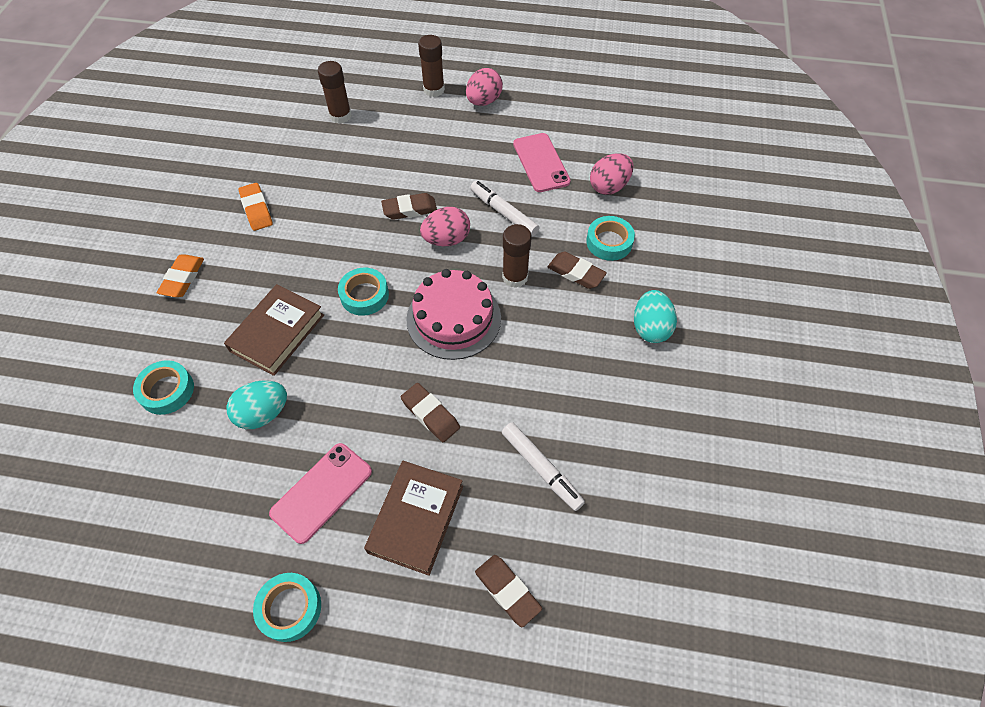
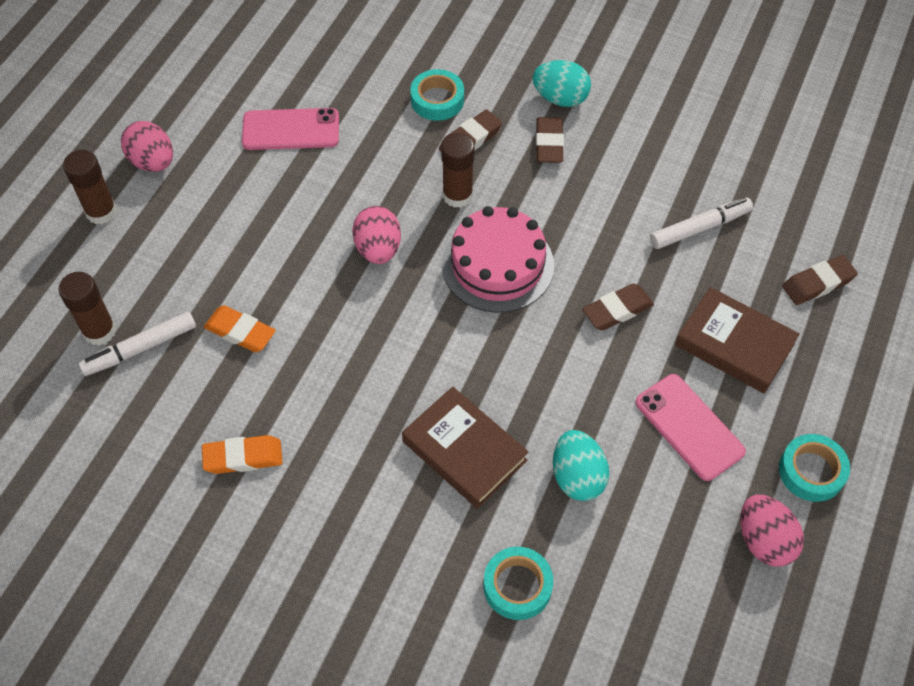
camera: 75 degrees left, 0 degrees up
orange eraser [157,255,204,297] -> orange eraser moved to [204,305,276,352]
turquoise tape [338,268,389,316] -> none
brown eraser [381,193,437,220] -> brown eraser moved to [536,117,564,163]
white marker [470,181,539,237] -> white marker moved to [79,312,196,376]
pink egg [590,153,633,195] -> pink egg moved to [741,495,804,567]

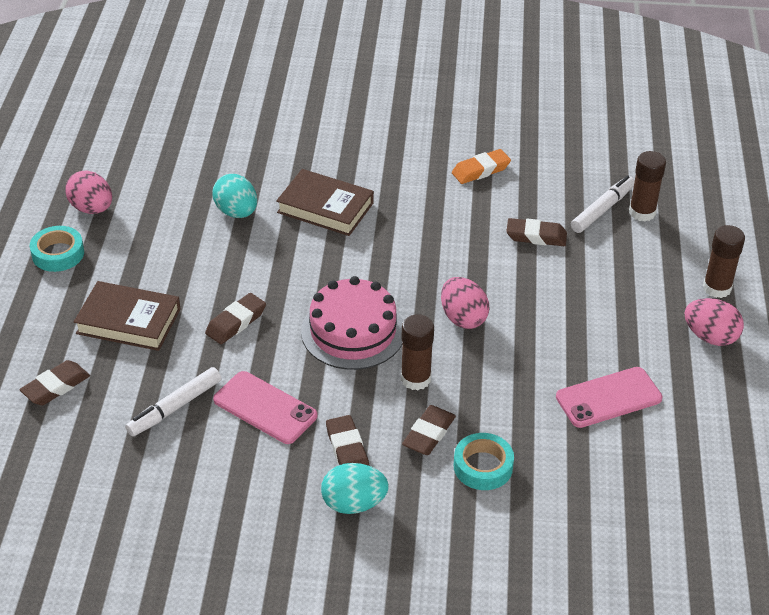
camera: 160 degrees right, 15 degrees down
orange eraser [204,305,276,352] -> brown eraser [506,218,567,246]
turquoise tape [484,547,553,620] -> none
pink phone [636,374,746,481] -> pink phone moved to [213,371,317,444]

